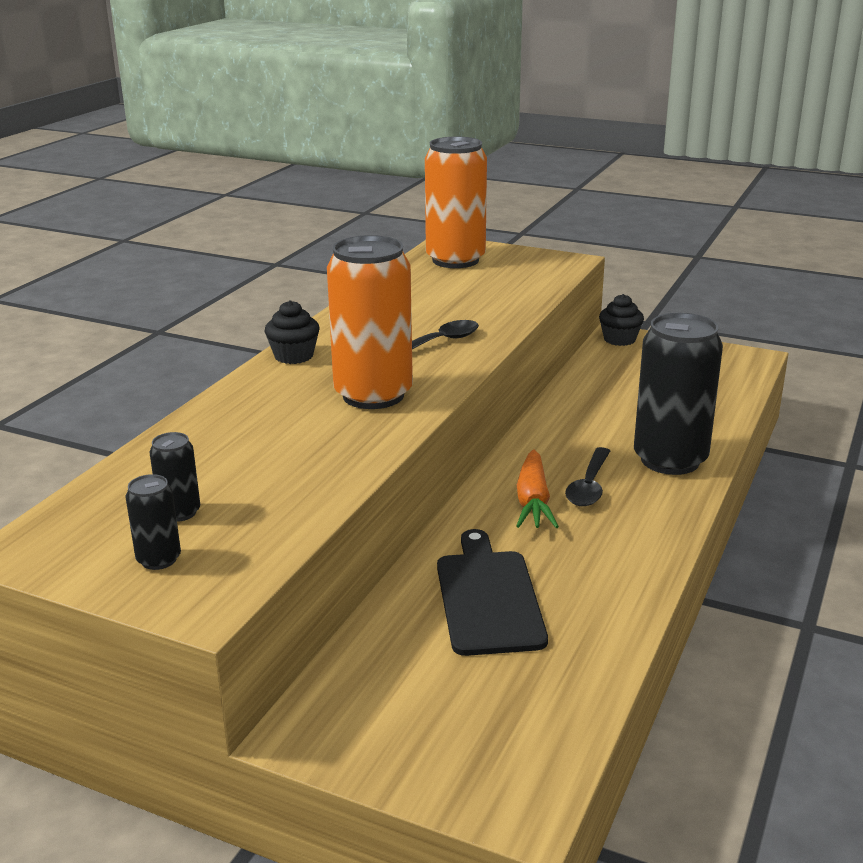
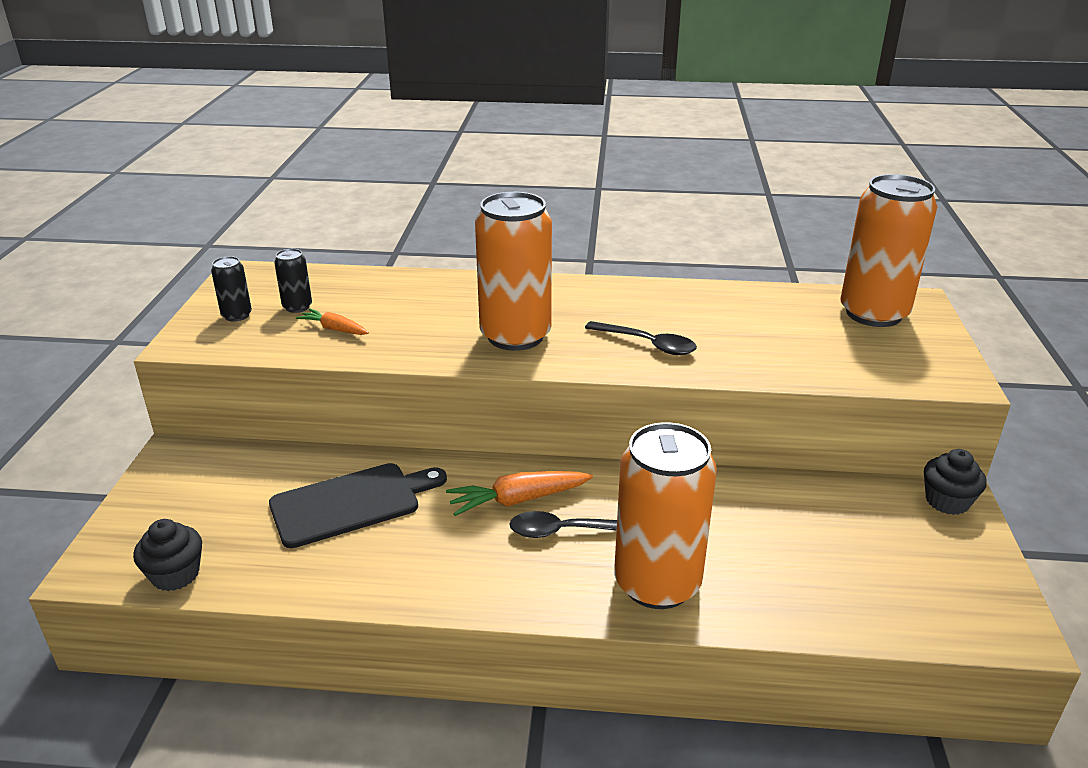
camera: 70 degrees right, 5 degrees up
black cupcake [265,300,319,364] -> black cupcake moved to [133,519,202,591]
black can [634,313,723,475] -> orange can [614,422,717,609]
none -> orange carrot [296,309,369,335]

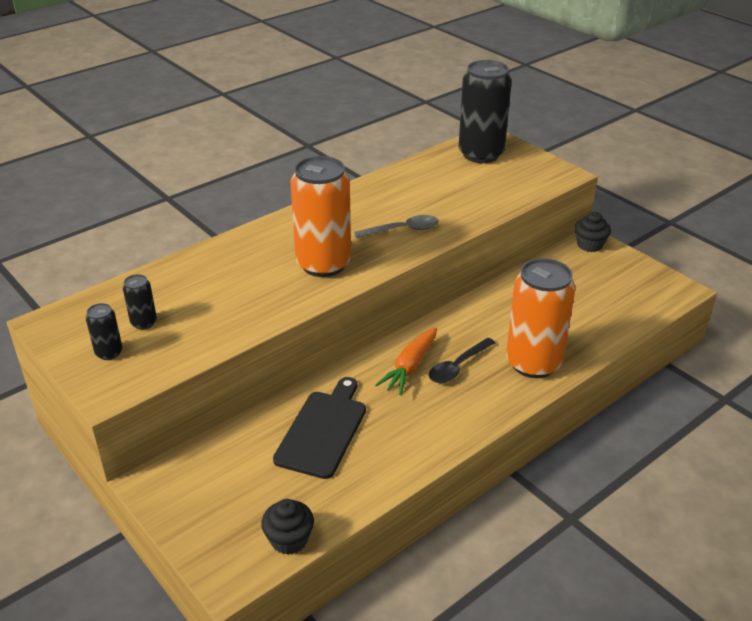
camera: 45 degrees left, 5 degrees up
orange carrot [296,309,369,335] -> none
black spoon [585,321,697,355] -> grey spoon [354,215,438,238]
orange can [840,174,937,327] -> black can [459,60,512,163]

